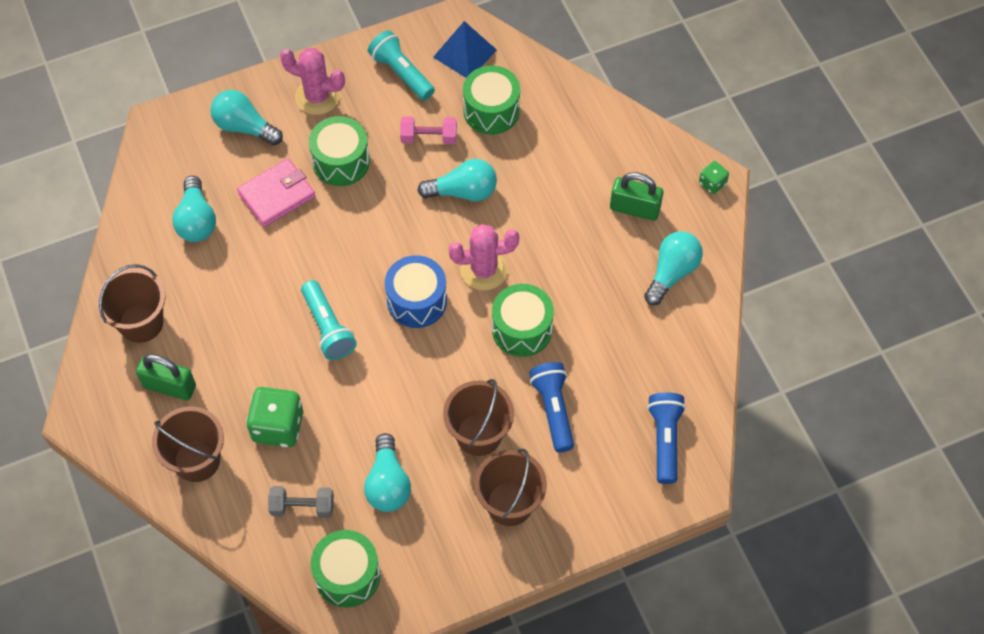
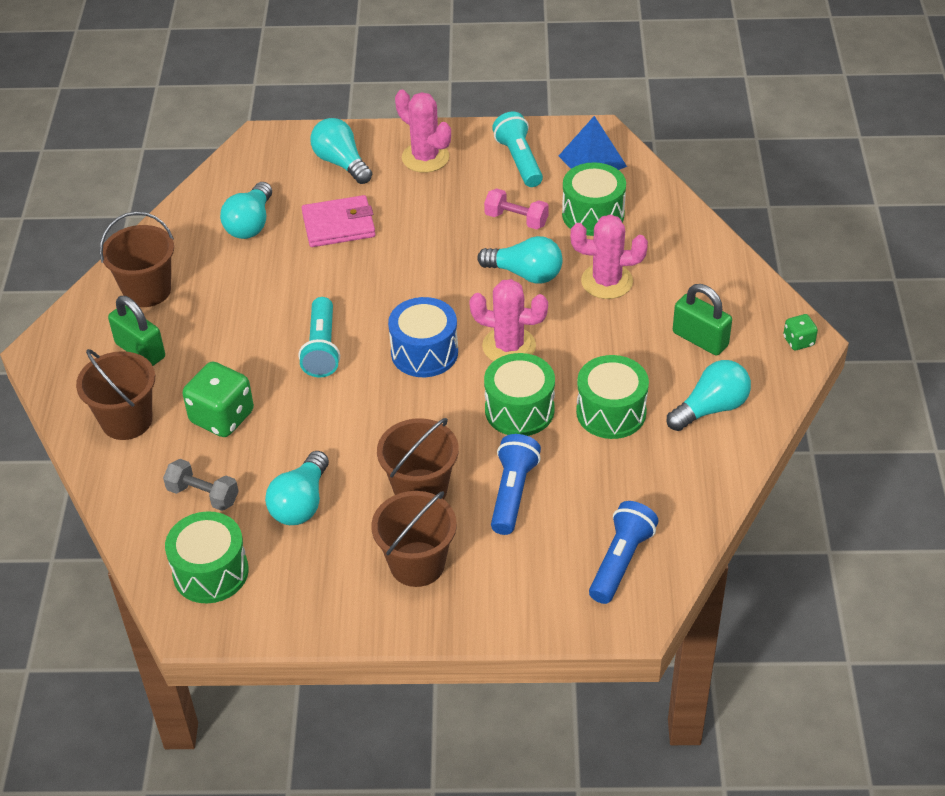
camera: 25 degrees right, 15 degrees down
green drum [309,116,370,186] -> green drum moved to [576,355,649,439]
none -> pink cactus [571,214,648,299]

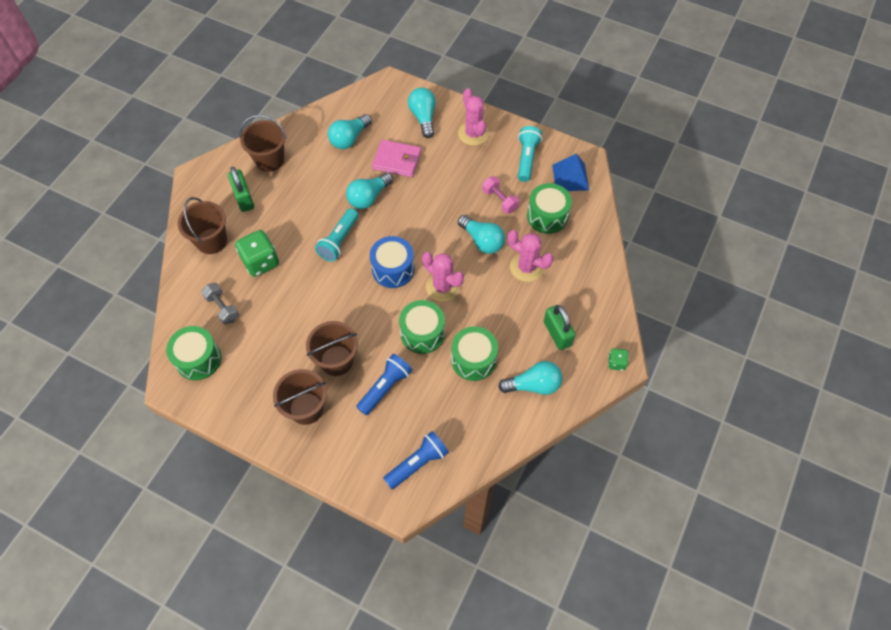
camera: 25 degrees right, 15 degrees up
turquoise light bulb [265,451,329,525] -> turquoise light bulb moved to [346,173,393,209]

